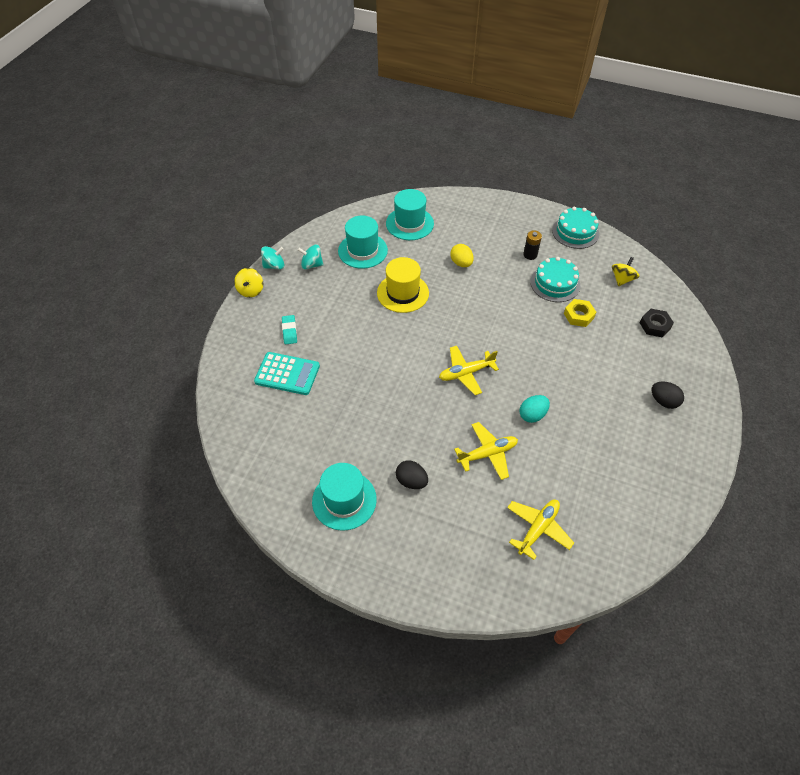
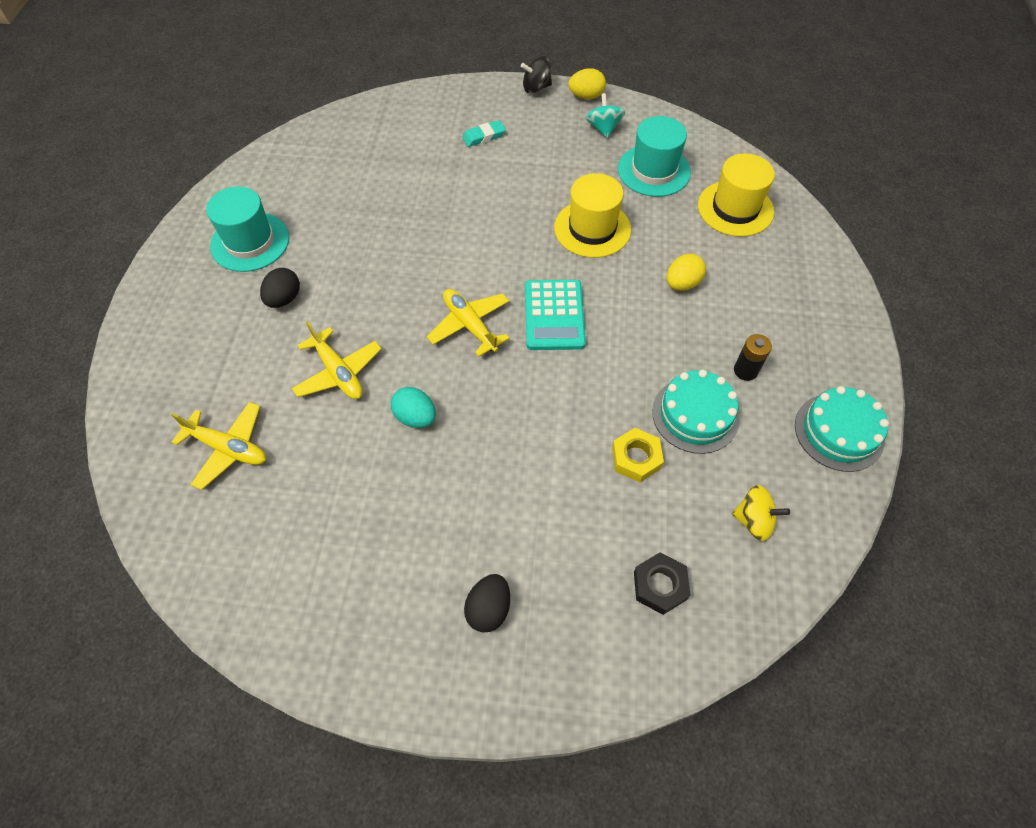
camera: 75 degrees right, 5 degrees up
yellow spinning top [234,268,263,298] -> black spinning top [521,56,552,93]
turquoise calculator [254,352,320,395] -> turquoise calculator moved to [525,280,586,350]
turquoise spinning top [261,246,284,269] -> yellow egg [568,68,606,99]
turquoise hat [386,189,434,240] -> yellow hat [698,153,775,237]

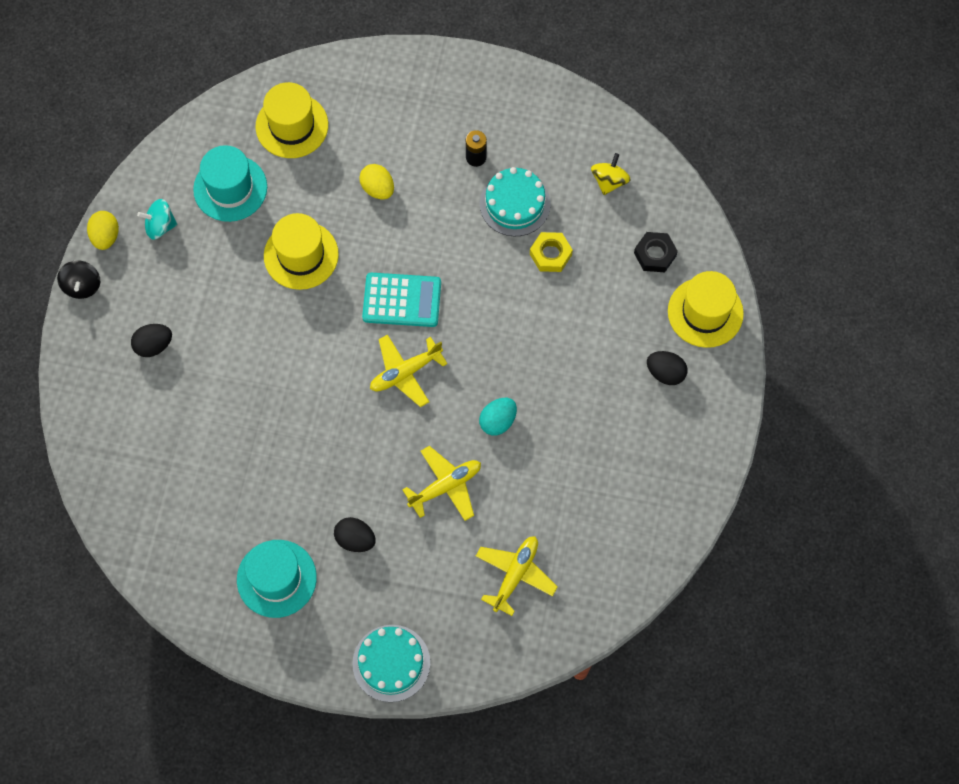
camera: 85 degrees left, 10 degrees up
turquoise eraser [462,120,506,147] -> black egg [131,324,172,357]
turquoise cake [795,386,889,472] -> turquoise cake moved to [352,625,430,702]
none -> yellow hat [668,271,744,348]

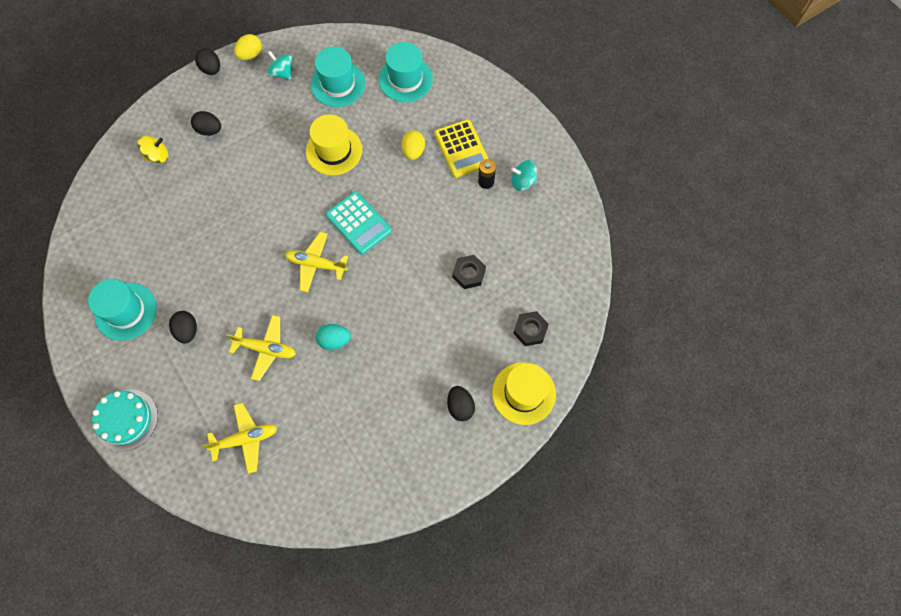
camera: 45 degrees right, 0 degrees up
black spinning top [57,260,100,299] -> black egg [195,48,220,75]
yellow hat [256,82,328,158] -> turquoise hat [379,42,433,102]
turquoise cake [480,167,551,236] -> none
yellow nut [530,232,573,272] -> black nut [452,255,486,289]
yellow spinning top [591,153,631,195] -> yellow spinning top moved to [137,136,169,163]
none -> yellow calculator [435,120,488,178]
none -> turquoise spinning top [511,160,537,191]

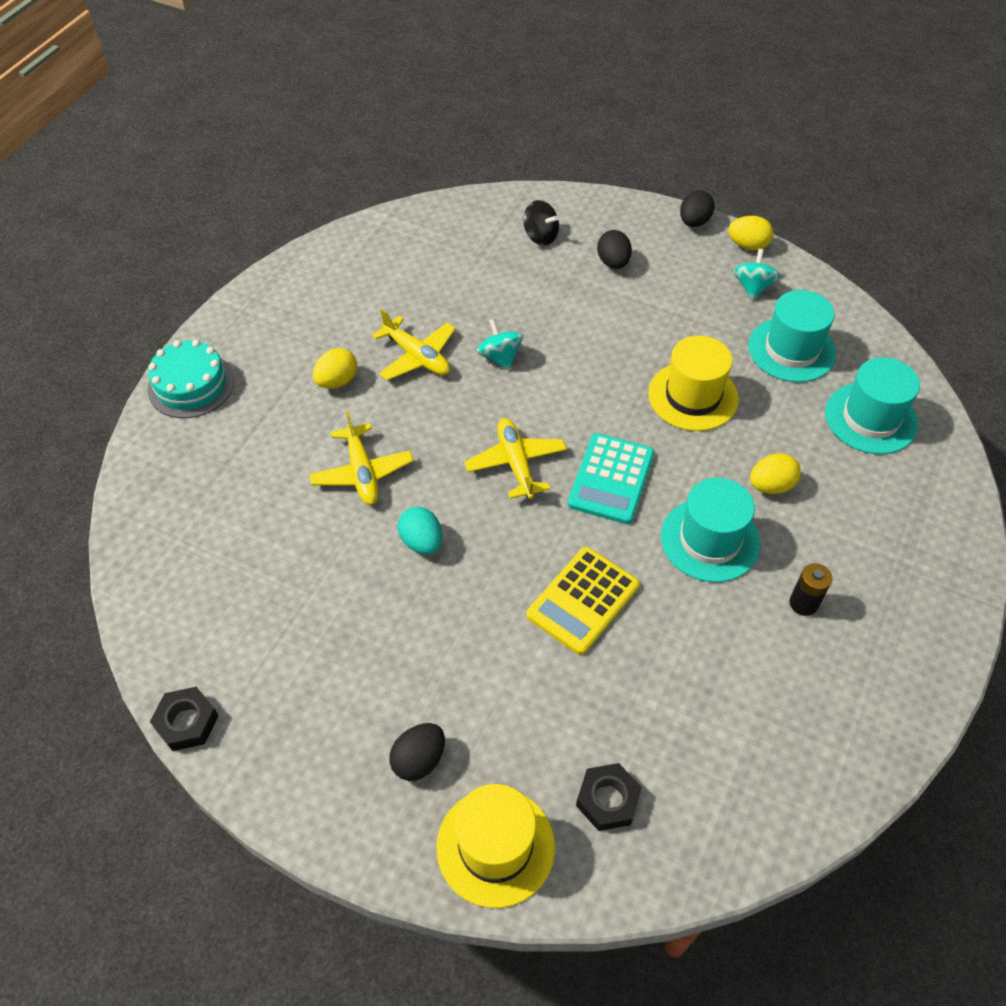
camera: 60 degrees right, 15 degrees down
turquoise hat [88,279,157,341] -> turquoise hat moved to [661,478,760,582]
yellow spinning top [137,136,169,163] -> black spinning top [523,200,559,246]
black egg [169,311,197,344] -> yellow egg [313,348,357,389]
yellow plane [202,403,277,474] -> yellow plane moved to [372,309,456,381]
yellow calculator [435,120,488,178] -> yellow calculator moved to [526,547,640,655]
black nut [452,255,486,289] -> black nut moved to [150,687,219,751]
turquoise spinning top [511,160,537,191] -> turquoise spinning top moved to [477,319,523,370]

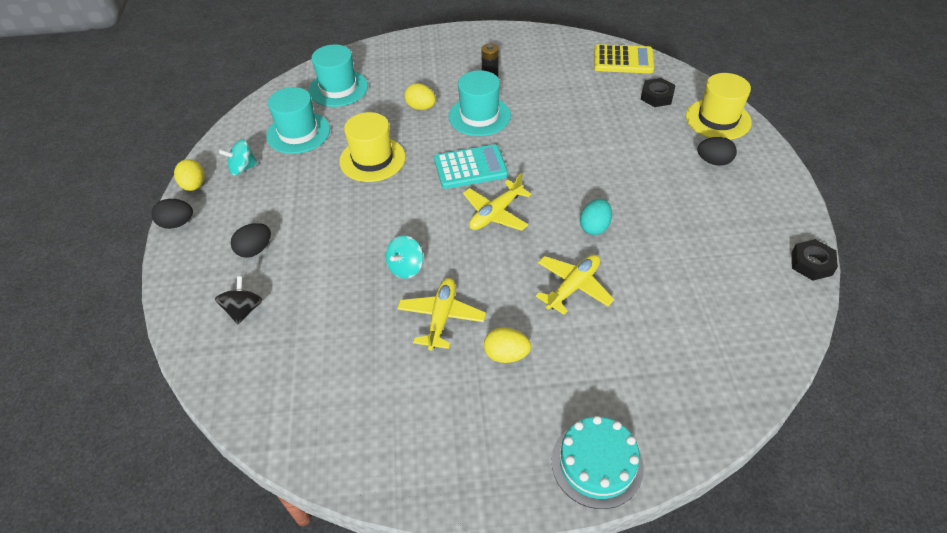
camera: 120 degrees left, 5 degrees down
yellow calculator [526,547,640,655] -> yellow calculator moved to [594,44,654,73]

